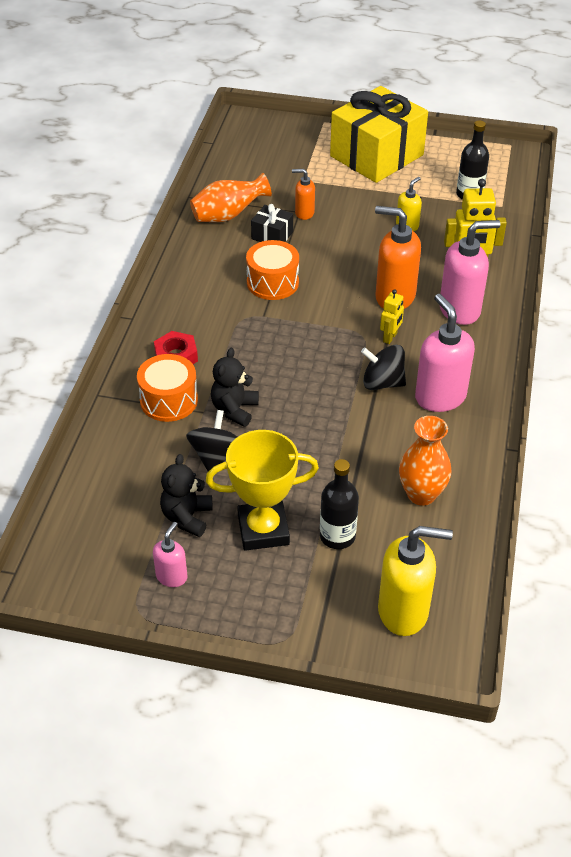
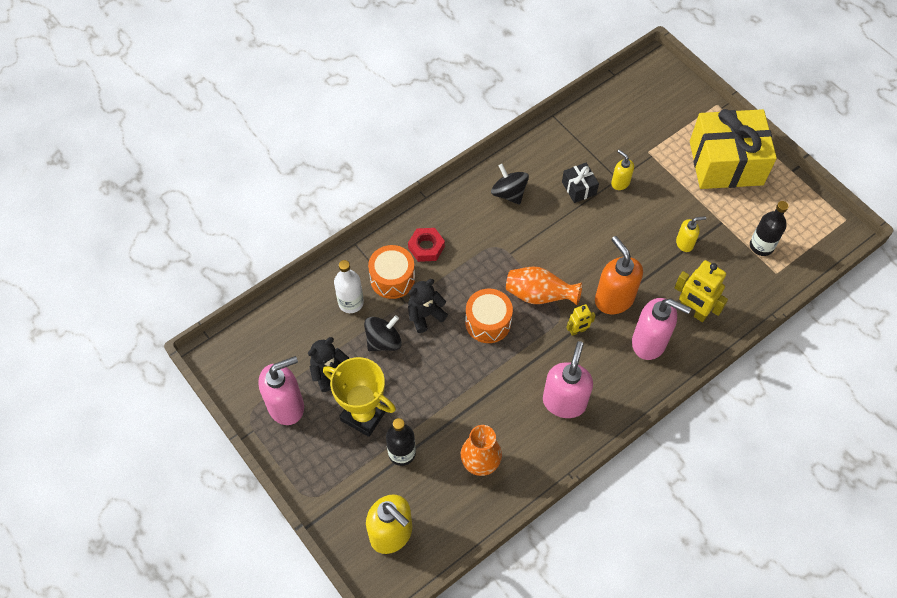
camera: 40 degrees right, 15 degrees up
pink soap dispenser [153,522,187,587] -> pink soap dispenser [259,356,304,425], size x1.89
orange vase [190,173,272,222] -> orange vase moved to [506,267,582,306]
orange drum [246,240,299,300] -> orange drum moved to [465,289,513,343]
orange soap dispenser [292,169,315,220] -> yellow soap dispenser [611,150,634,190]
black spinning top [361,345,406,390] -> black spinning top moved to [491,164,529,205]
none -> white bottle [334,260,364,313]

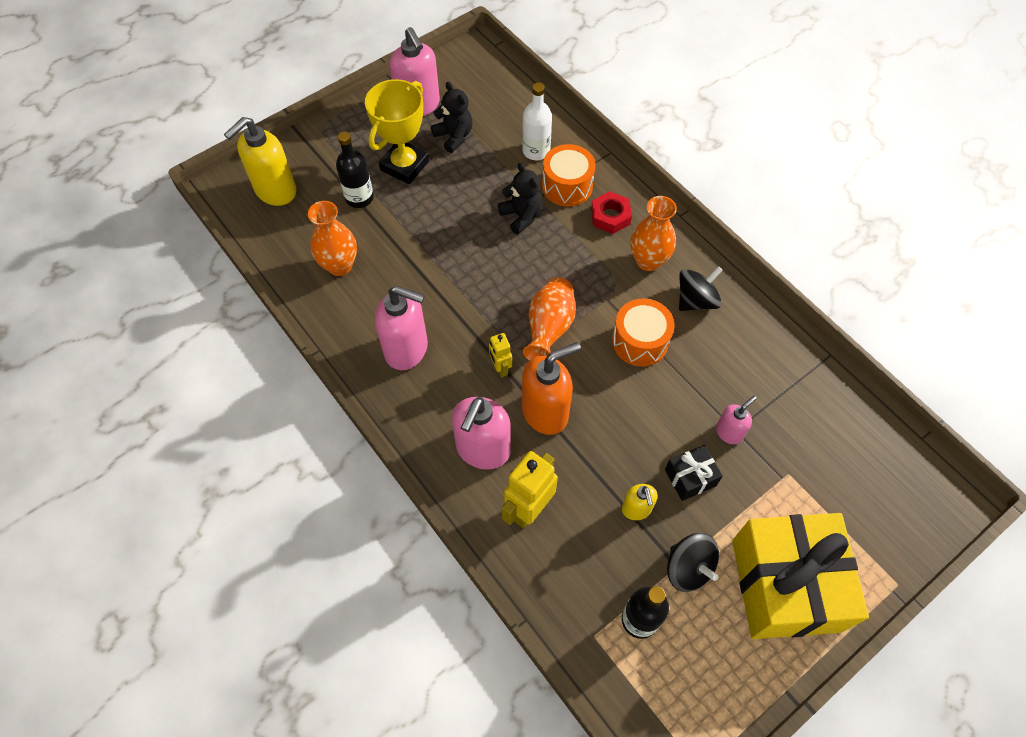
camera: 90 degrees right, 0 degrees up
black spinning top [364,315,402,351] -> black spinning top moved to [667,533,719,592]
orange drum [465,289,513,343] -> orange drum moved to [612,298,675,367]
black gift [562,163,599,203] -> black gift moved to [665,445,723,501]
yellow soap dispenser [611,150,634,190] -> pink soap dispenser [716,396,757,444]
none -> orange vase [630,196,677,271]

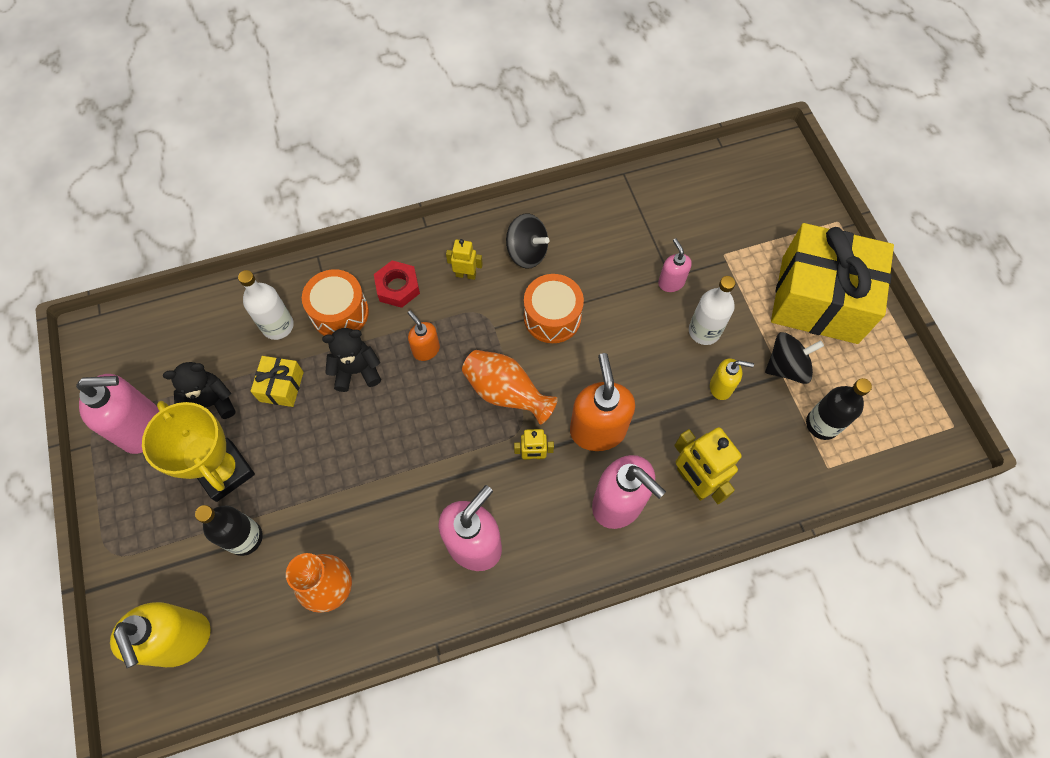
camera: 70 degrees left, 5 degrees up
orange vase [630,196,677,271] -> yellow robot [446,239,483,280]
black gift [665,445,723,501] -> white bottle [689,276,736,345]
black spinning top [679,266,723,311] -> black spinning top turned 135 degrees clockwise [506,214,549,269]
none -> yellow gift [250,356,304,407]
none -> orange soap dispenser [408,310,440,361]

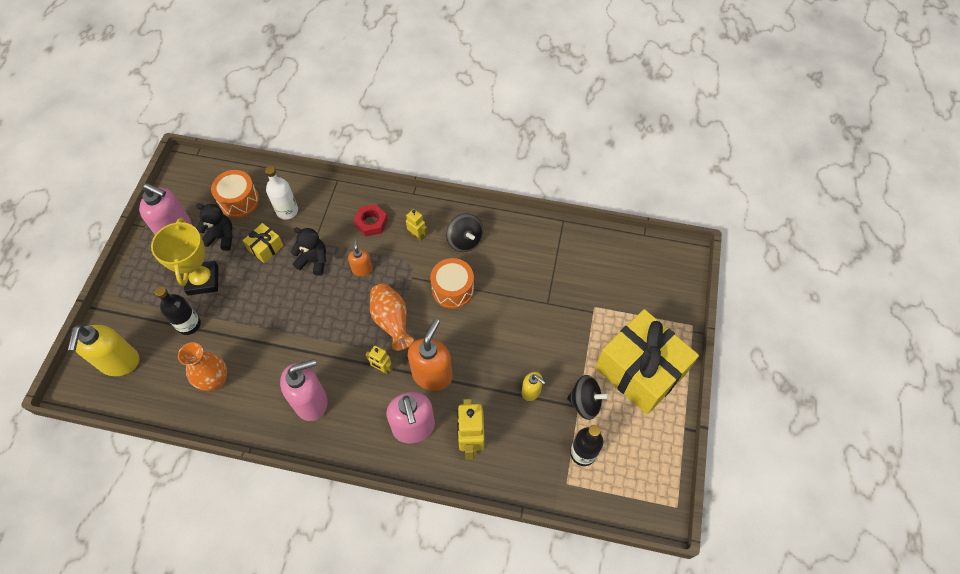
camera: 30 degrees right, 5 degrees down
orange drum [302,269,369,336] -> orange drum moved to [211,170,259,218]
pink soap dispenser [658,239,692,292] -> none
white bottle [689,276,736,345] -> none

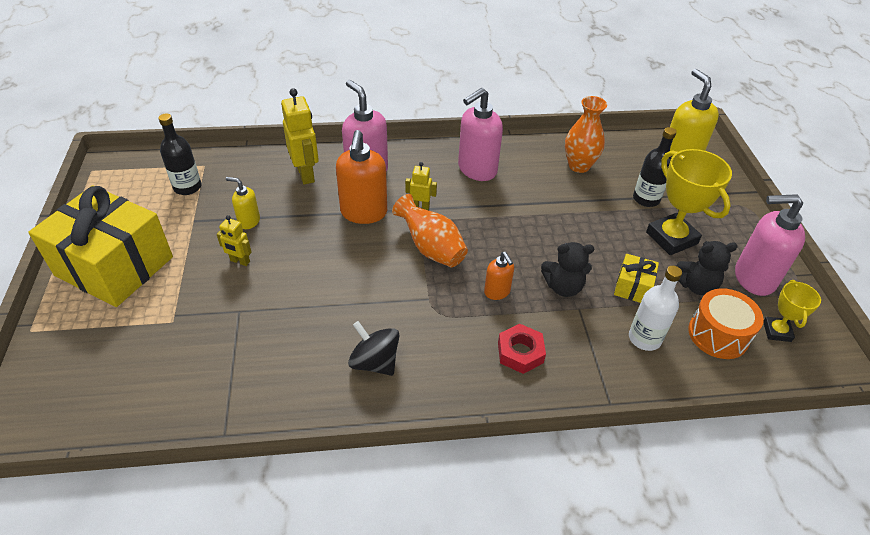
camera: 160 degrees right, 15 degrees down
yellow robot [406,209,428,241] -> yellow robot moved to [217,215,252,266]
orange drum [430,258,474,309] -> none
black spinning top [567,375,609,420] -> none
none -> yellow trophy [763,280,821,342]

